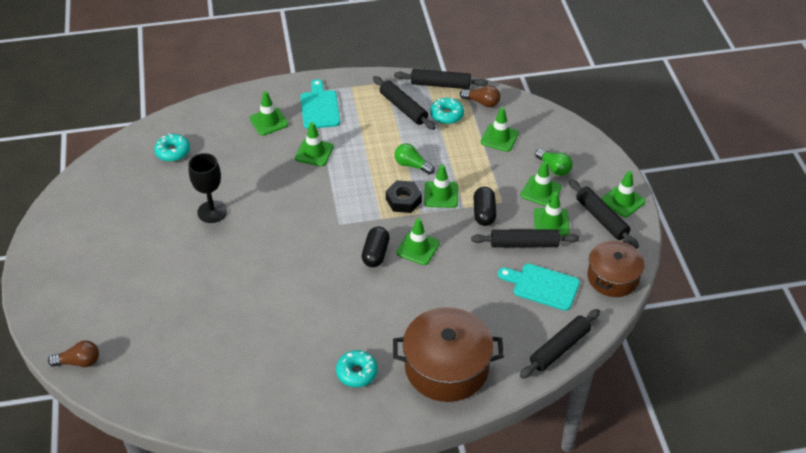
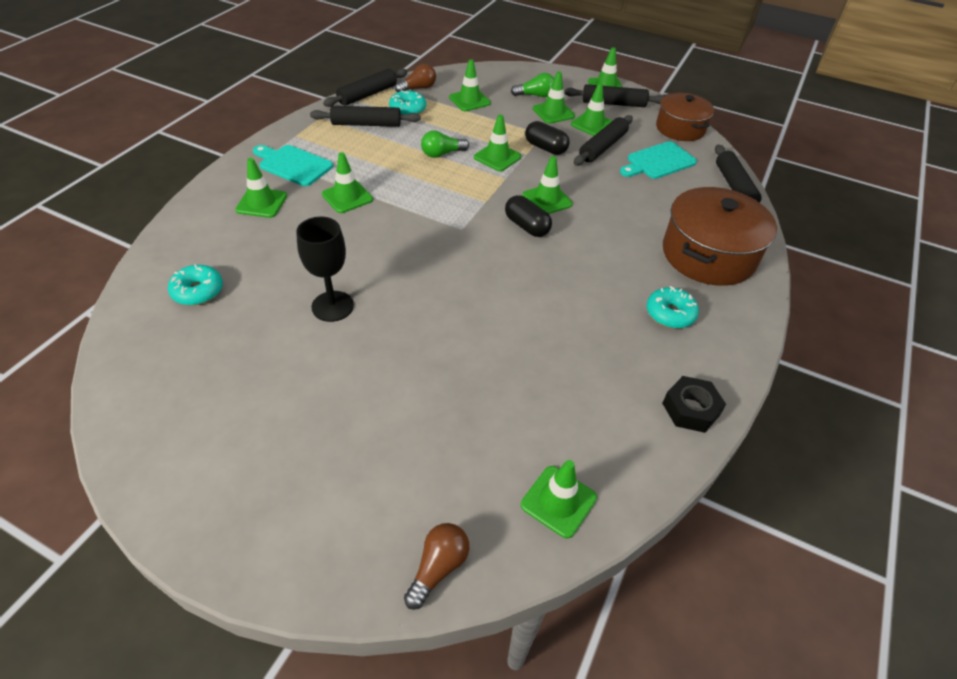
camera: 55 degrees left, 0 degrees up
black nut [386,180,422,213] -> black nut moved to [662,376,726,433]
none -> green traffic cone [521,460,597,538]

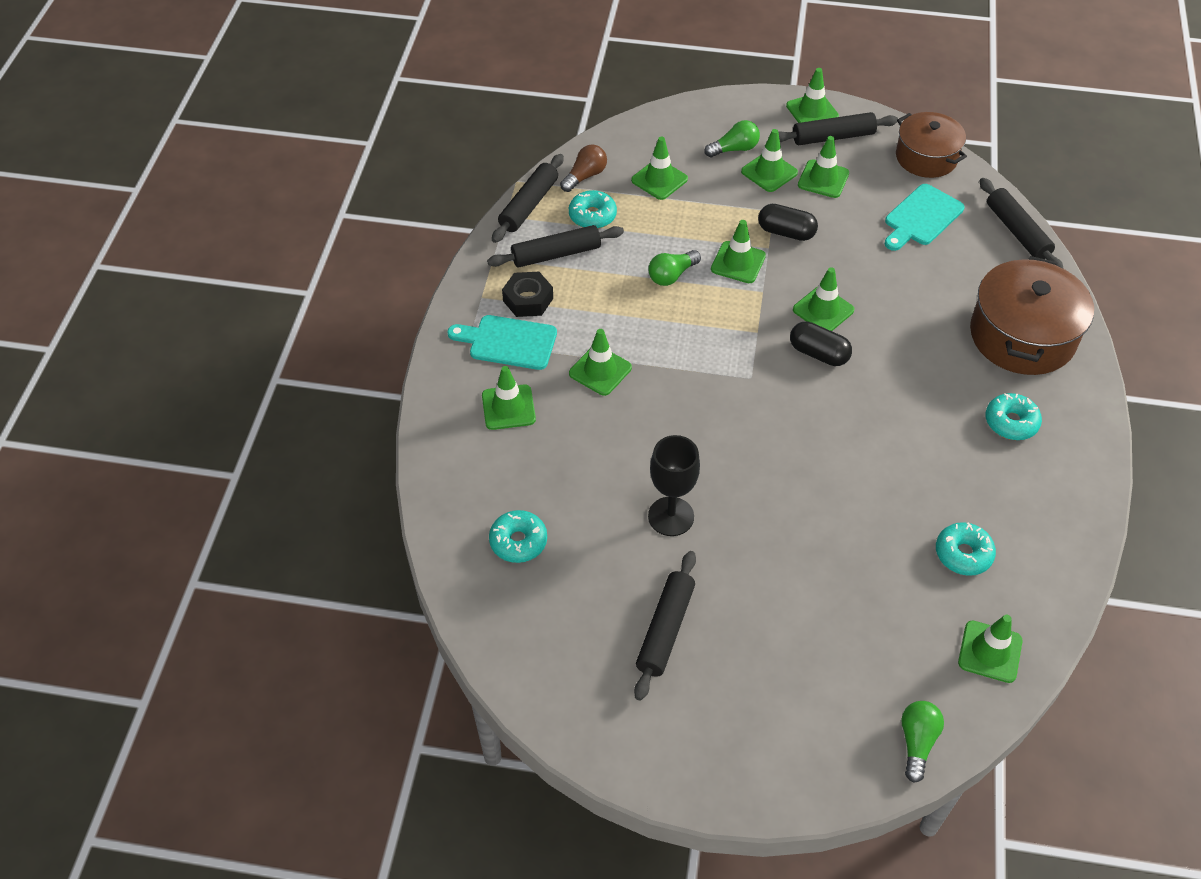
camera: 15 degrees left, 5 degrees up
brown light bulb [404,523,469,610] -> green light bulb [901,701,944,783]
black rolling pin [574,115,633,166] -> black rolling pin moved to [634,551,696,701]
black nut [662,376,726,433] -> black nut moved to [502,272,553,317]
none -> turquoise donut [936,522,996,576]

